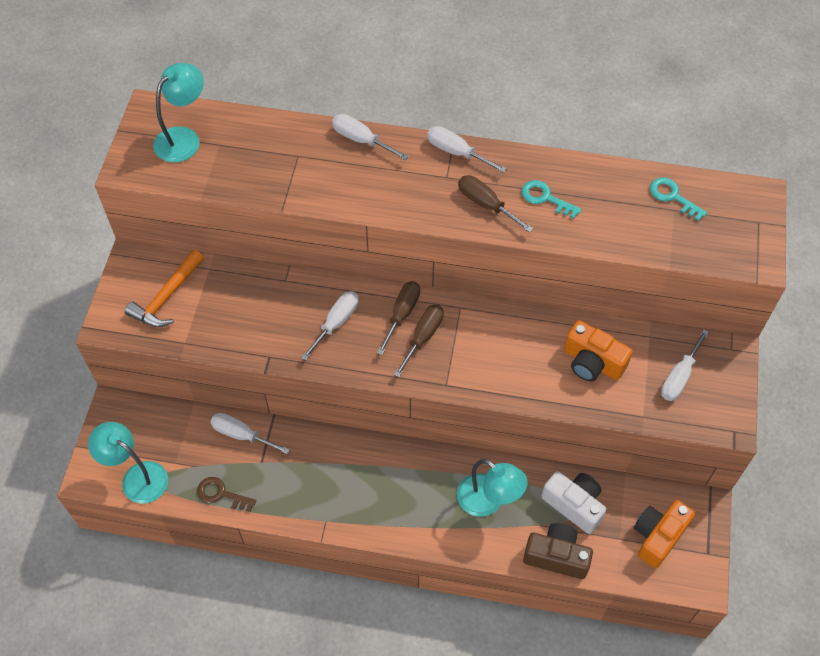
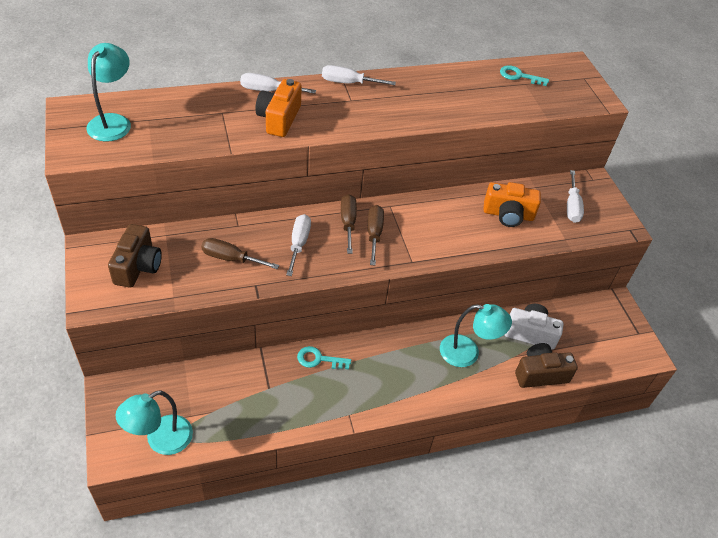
camera: 30 degrees left, 10 degrees down
turquoise lamp [88,422,168,504] -> turquoise lamp turned 45 degrees counterclockwise [115,390,193,455]
orange hammer [125,250,204,327] -> brown camera [108,224,162,288]
brown key [197,477,256,512] -> none
white screwdriver [211,413,290,454] -> none
brown screwdriver [458,175,533,233] -> brown screwdriver moved to [201,238,279,269]
turquoise key [522,180,581,219] -> turquoise key moved to [297,346,351,369]
orange camera [634,500,695,568] -> orange camera moved to [255,79,302,137]

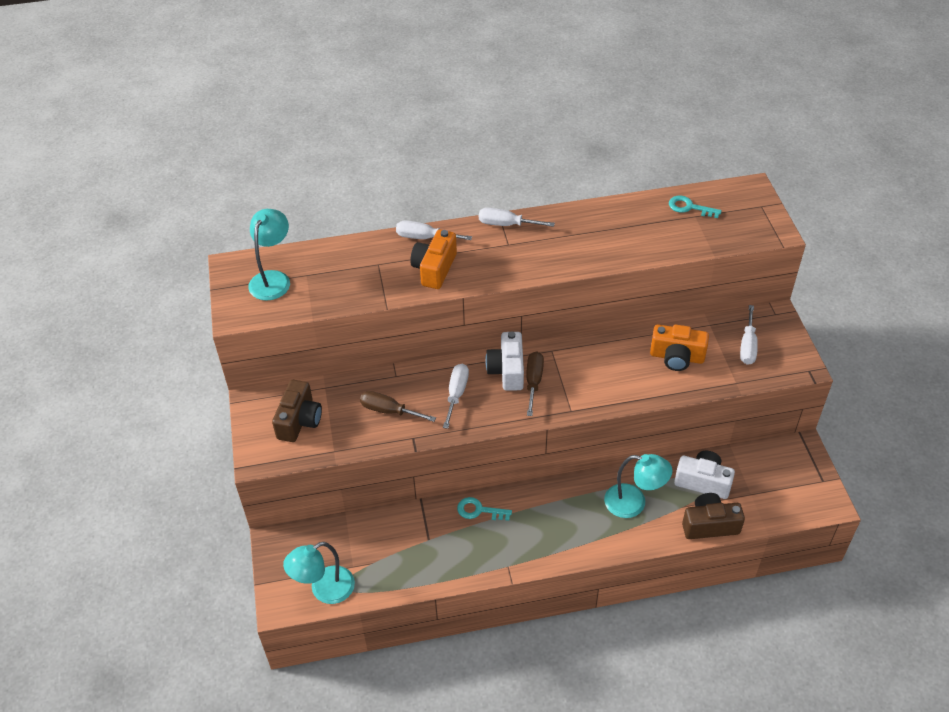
camera: 10 degrees right, 0 degrees up
brown screwdriver [341,194,357,254] -> white camera [485,331,524,391]

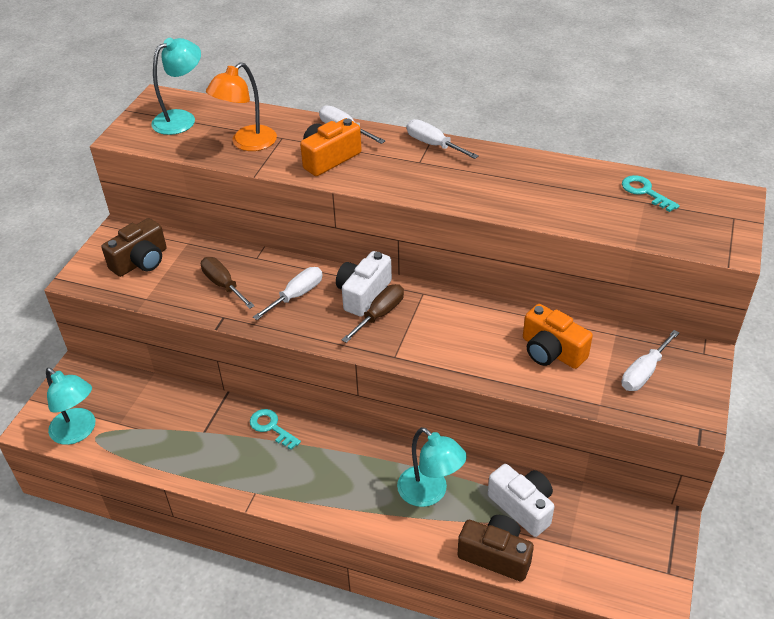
camera: 30 degrees right, 5 degrees down
turquoise lamp [283,542,355,604] -> turquoise lamp turned 135 degrees counterclockwise [46,368,95,445]
none -> orange lamp [206,62,277,151]

